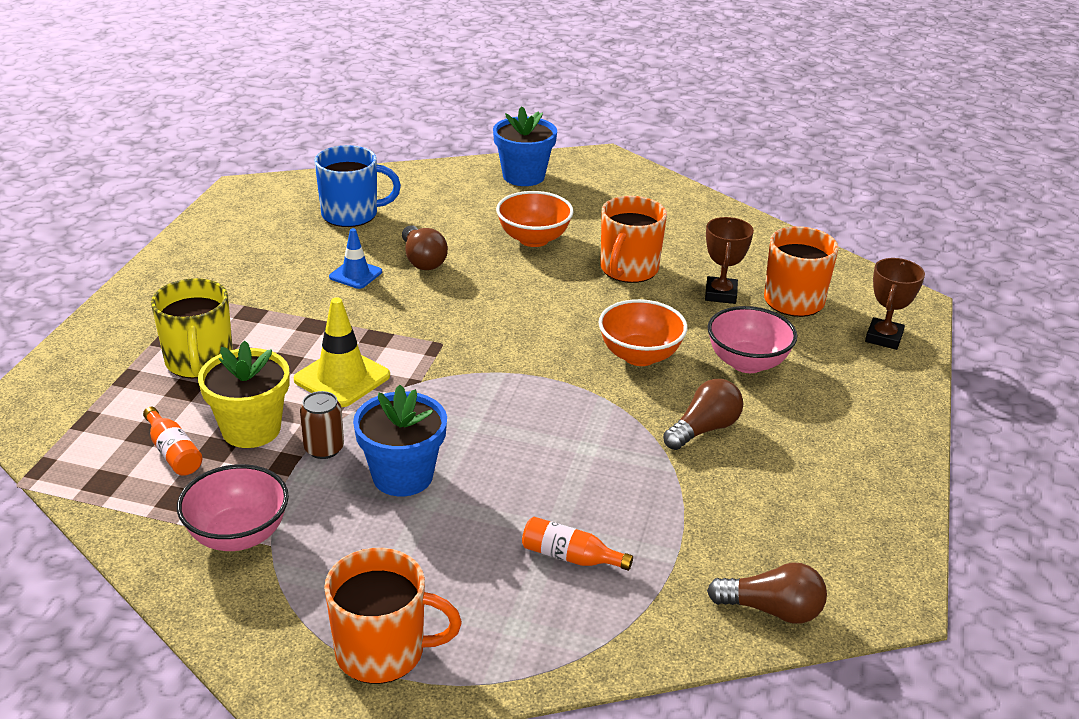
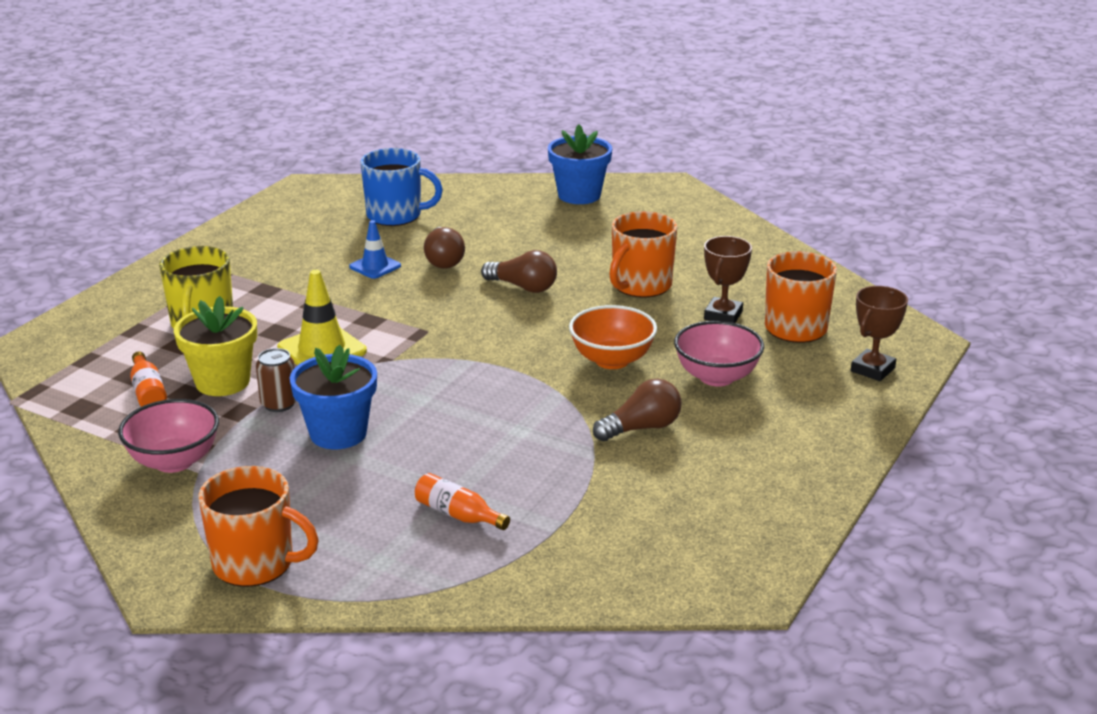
camera: 15 degrees right, 5 degrees down
orange bowl [496,191,574,247] -> none
brown light bulb [707,562,827,624] -> brown light bulb moved to [481,250,557,293]

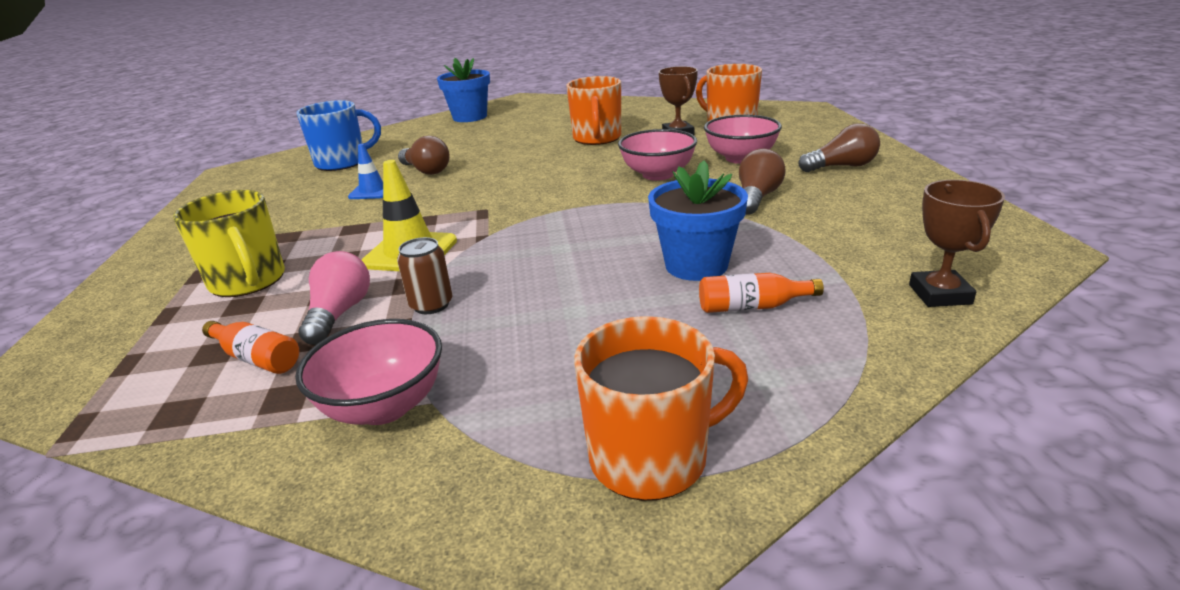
camera: 35 degrees left, 0 degrees up
yellow flower pot [174,296,257,396] -> pink light bulb [299,251,370,345]
blue flower pot [290,345,377,449] -> blue flower pot moved to [648,161,748,281]
brown light bulb [481,250,557,293] -> brown light bulb moved to [798,123,880,172]
orange bowl [569,305,657,369] -> pink bowl [618,129,697,181]
brown trophy [851,286,908,381] -> brown trophy moved to [909,180,1005,307]

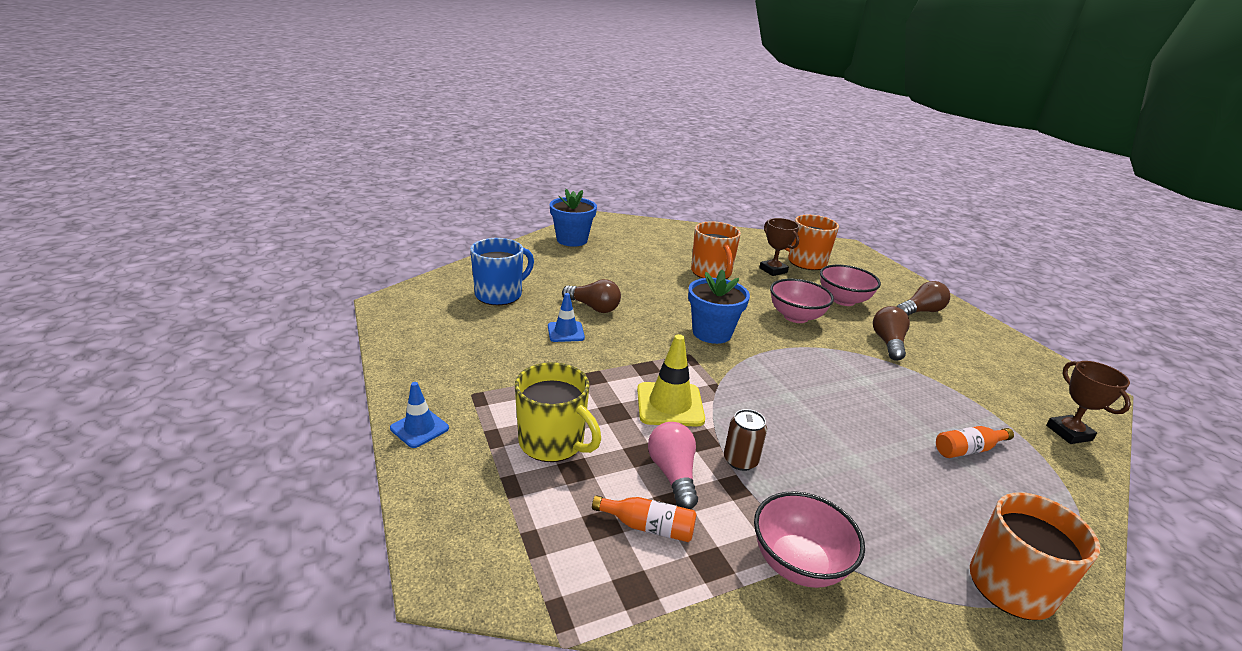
camera: 20 degrees left, 0 degrees up
blue flower pot [648,161,748,281] -> blue flower pot moved to [688,269,750,344]
none -> blue traffic cone [390,382,449,448]

